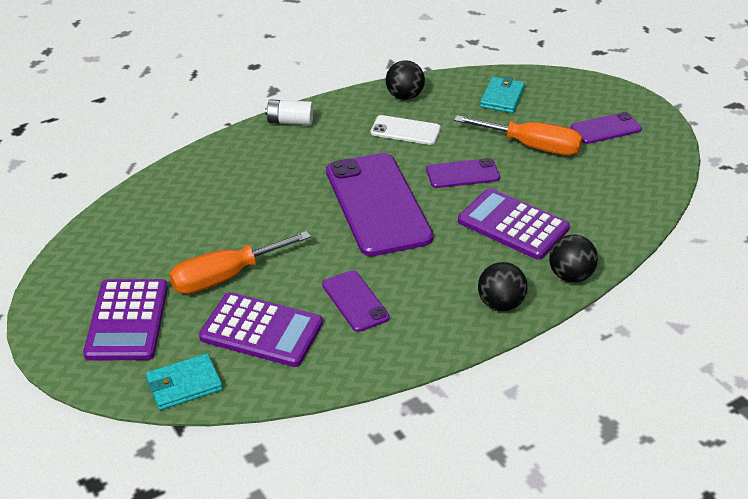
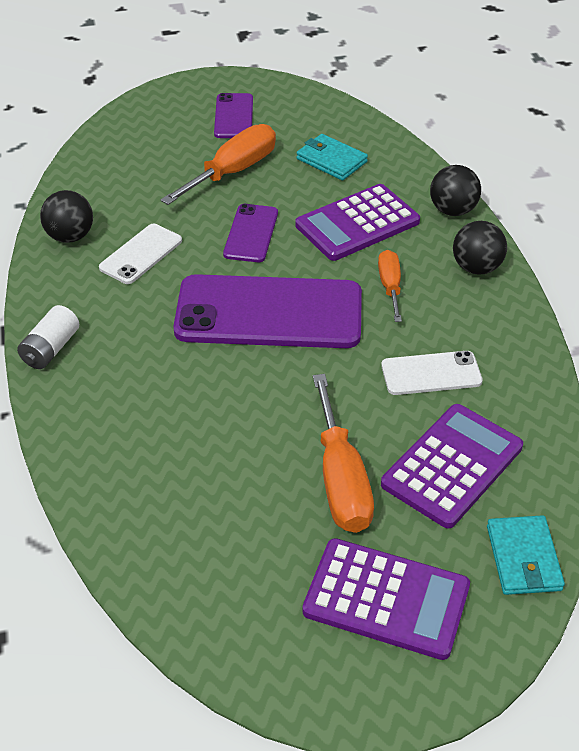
camera: 70 degrees left, 5 degrees up
purple phone [322,270,390,332] -> white phone [381,351,483,395]
turquoise wallet [480,77,525,113] -> turquoise wallet moved to [296,134,368,180]
none -> orange screwdriver [378,250,402,322]

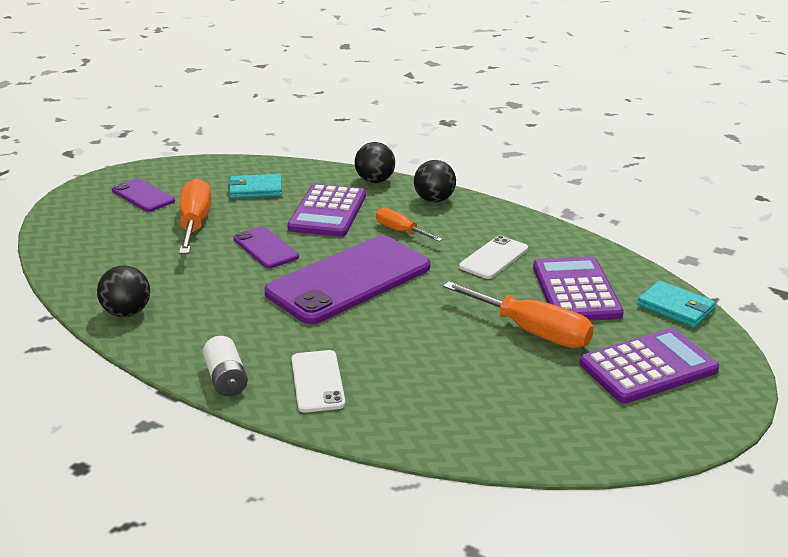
camera: 45 degrees left, 15 degrees down
white phone [99,224,182,284] -> white phone moved to [292,350,346,412]

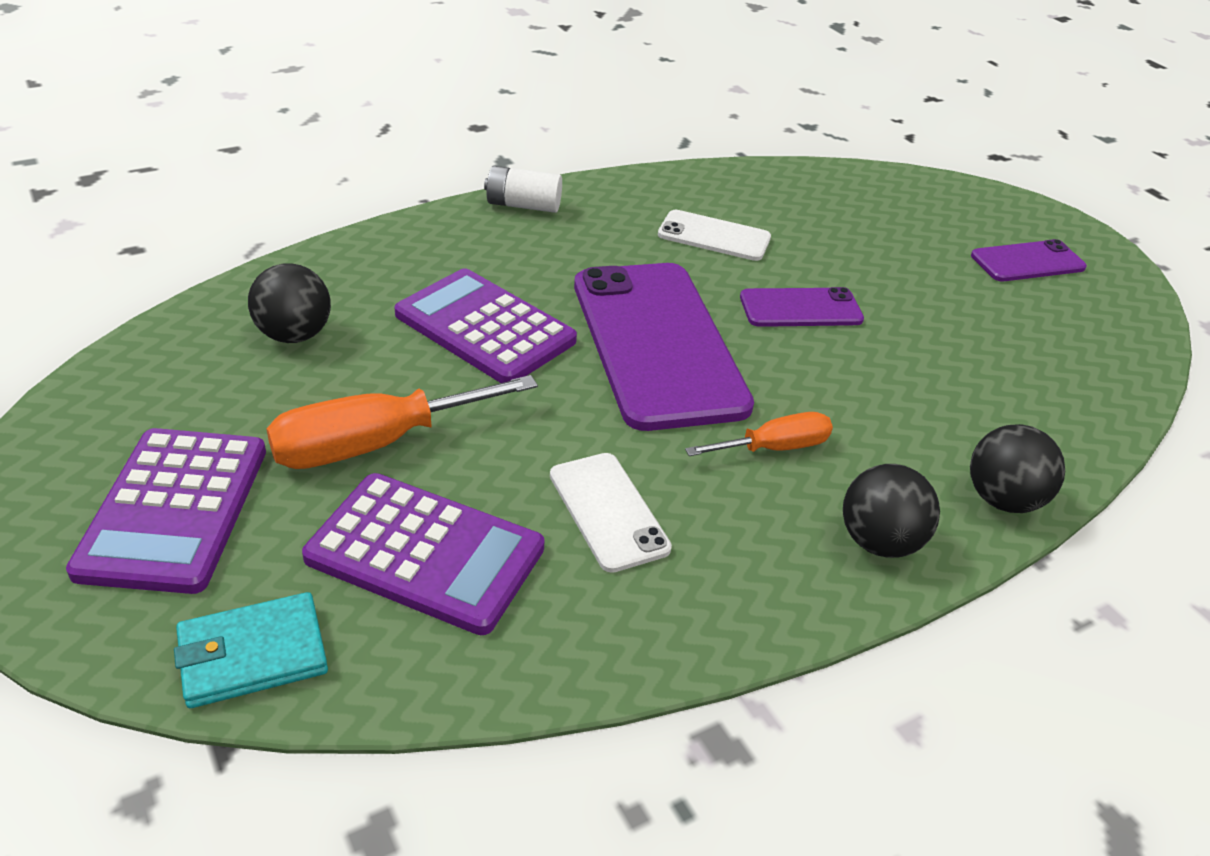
camera: 115 degrees right, 10 degrees up
black ball [97,265,150,317] -> black ball moved to [248,263,331,343]
orange screwdriver [179,178,211,254] -> none
turquoise wallet [228,174,282,199] -> none
purple calculator [287,184,366,237] -> purple calculator moved to [394,268,577,383]
white phone [292,350,346,412] -> white phone moved to [658,210,771,261]

